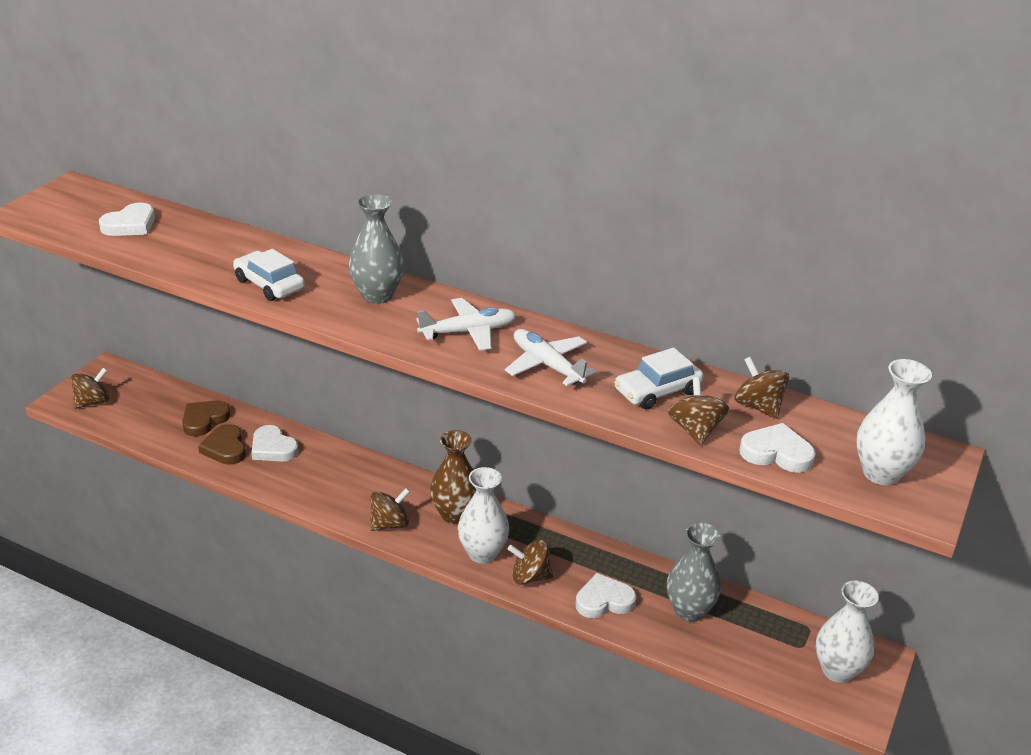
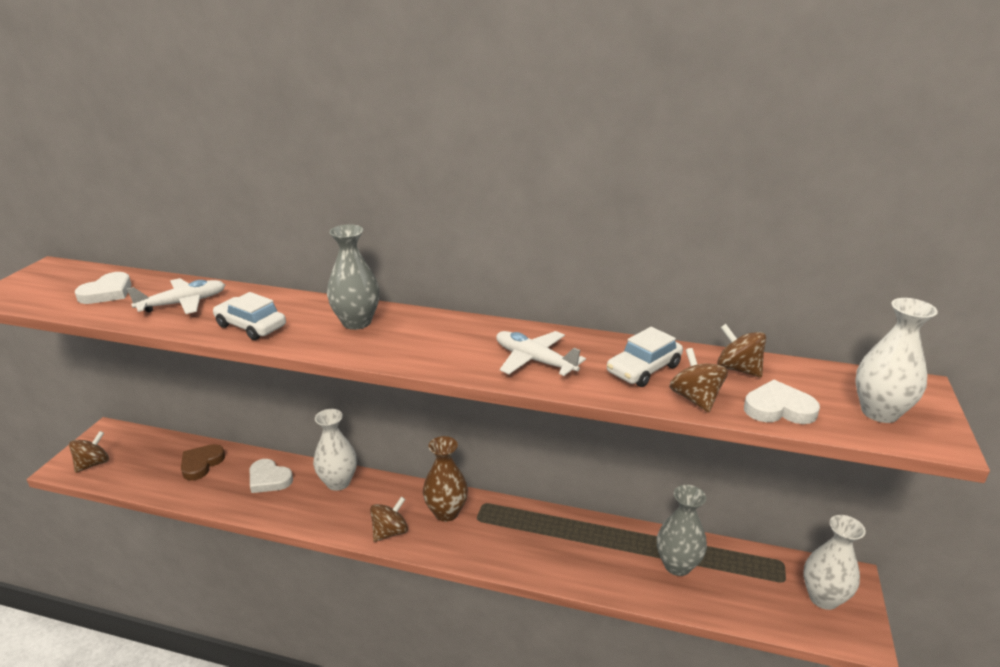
camera: 10 degrees left, 5 degrees down
brown heart [198,424,246,465] -> none
white plane [416,298,516,351] -> white plane moved to [127,278,225,314]
white vase [458,467,510,564] -> white vase moved to [313,409,357,491]
brown spinning top [508,540,553,585] -> none
white heart [576,573,637,618] -> none

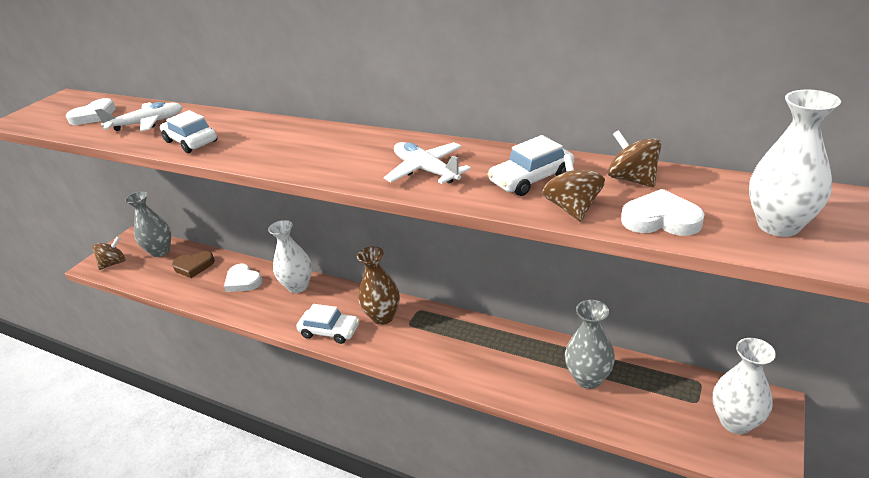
camera: 15 degrees right, 5 degrees up
brown heart [181,444,225,481] -> brown heart turned 135 degrees counterclockwise [172,251,215,278]
grey vase [327,224,380,330] -> grey vase moved to [125,191,171,257]
brown spinning top [370,496,408,542] -> white car [296,304,360,344]

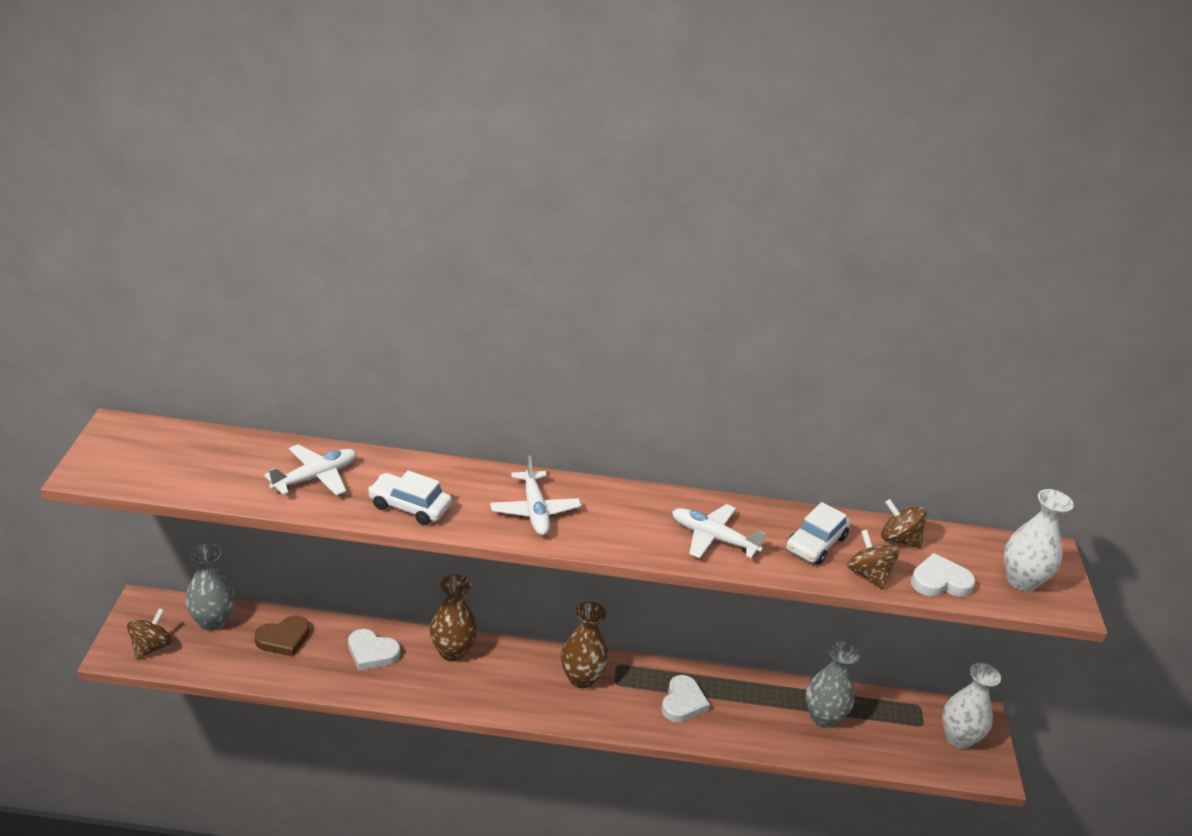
camera: 30 degrees left, 0 degrees up
white heart [66,98,116,125] -> white heart moved to [661,675,710,722]
white vase [268,220,312,293] -> brown vase [430,575,477,661]
white car [296,304,360,344] -> none
none -> white plane [490,455,581,535]

